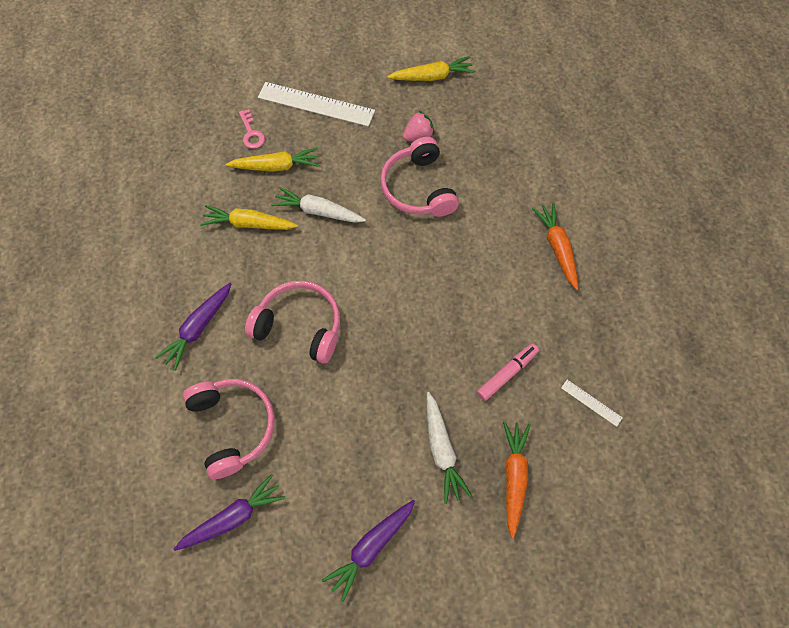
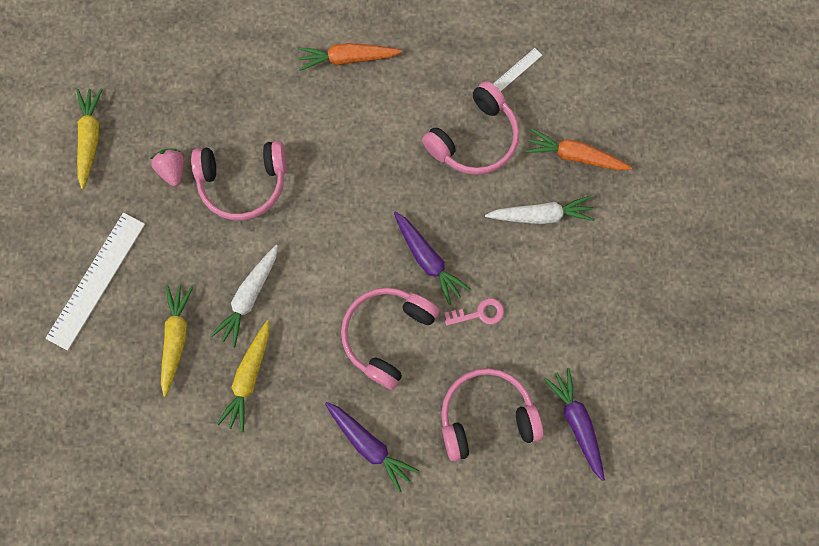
camera: 80 degrees left, 10 degrees up
pink key [239,109,265,149] -> pink key moved to [444,298,504,326]
purple carrot [322,500,415,602] -> purple carrot moved to [394,212,471,305]
pink marker [477,343,539,401] -> pink headphones [422,81,519,175]

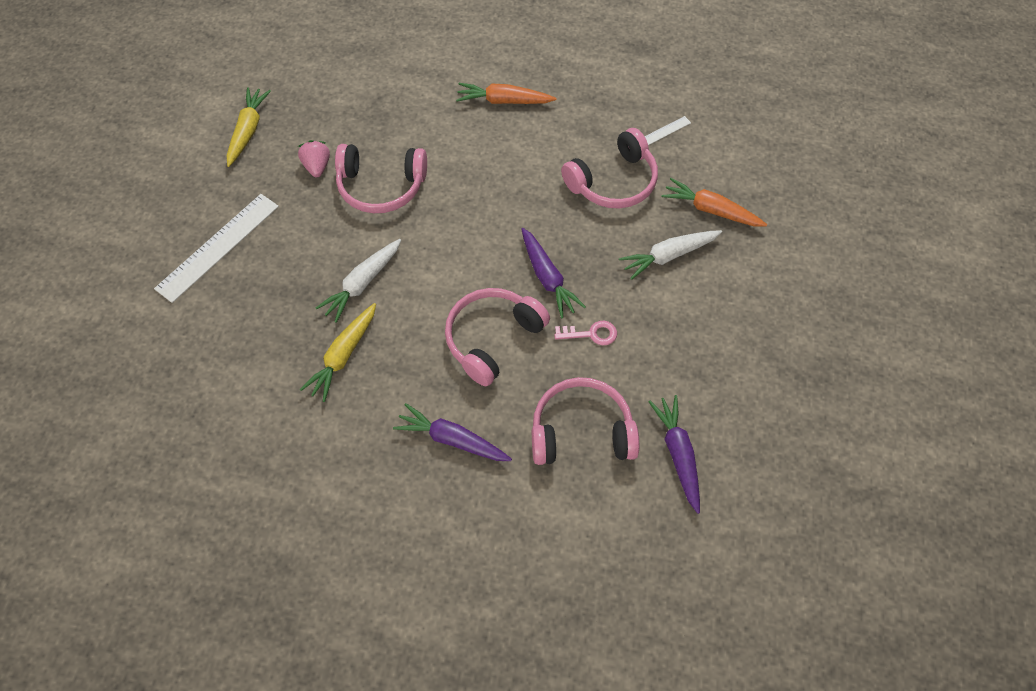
camera: 10 degrees right, 15 degrees down
yellow carrot [161,285,193,397] -> none
purple carrot [325,402,419,493] -> purple carrot turned 150 degrees clockwise [393,403,512,461]
white carrot [485,195,595,224] -> white carrot turned 150 degrees clockwise [619,230,722,280]

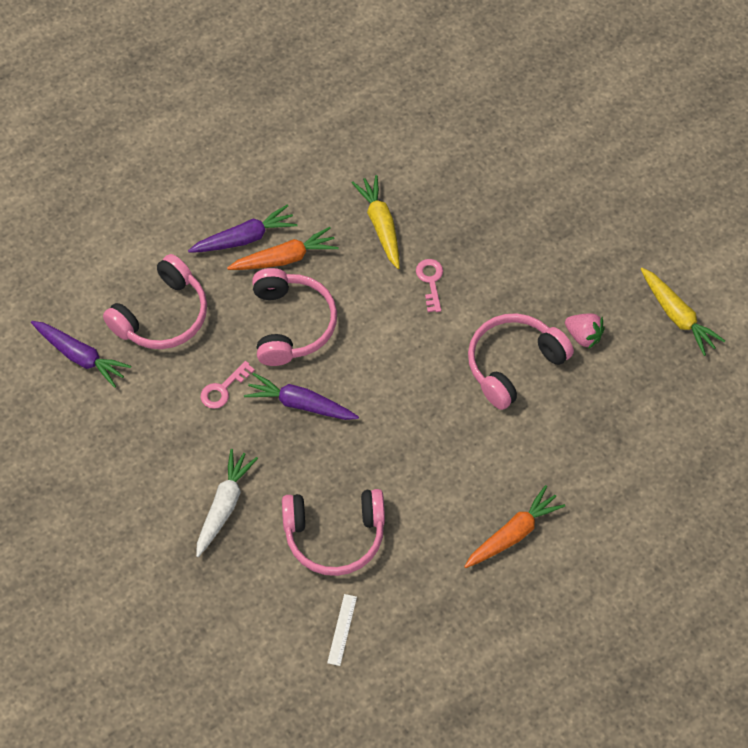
camera: 135 degrees right, 0 degrees up
white ruler [154,194,279,303] -> none
white carrot [316,239,401,323] -> pink key [416,259,443,312]
pink headphones [561,128,658,209] -> pink headphones turned 105 degrees counterclockwise [282,489,385,576]
orange carrot [662,178,767,227] -> orange carrot moved to [227,227,339,270]

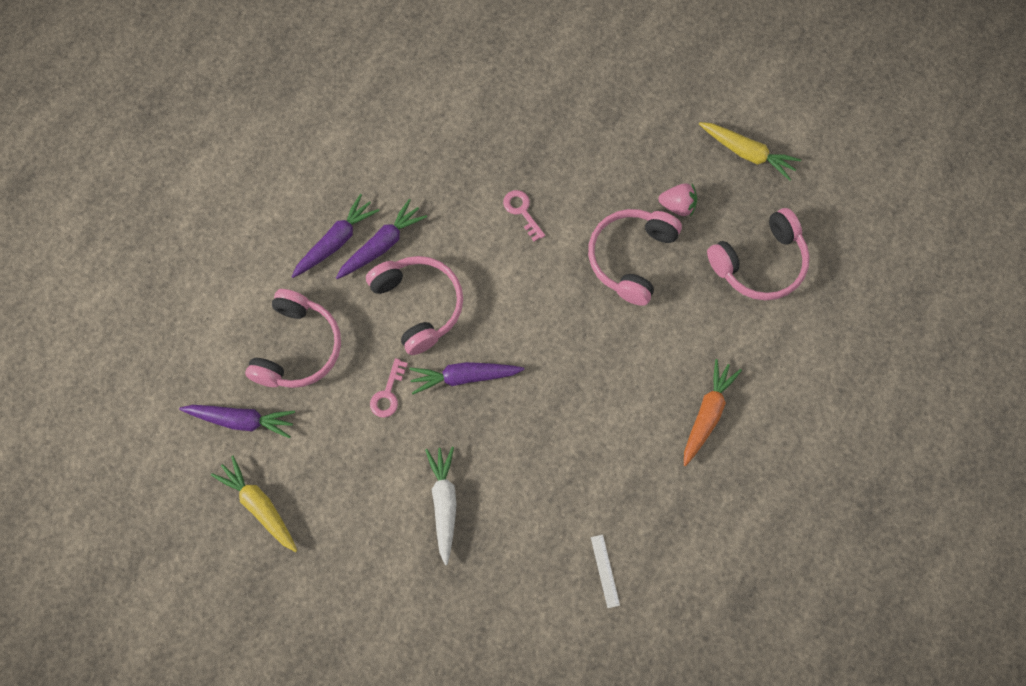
camera: 25 degrees left, 10 degrees up
orange carrot [227,227,339,270] -> purple carrot [336,199,427,279]
pink headphones [282,489,385,576] -> pink headphones moved to [707,208,810,301]
yellow carrot [352,175,400,269] -> yellow carrot moved to [211,456,297,552]

